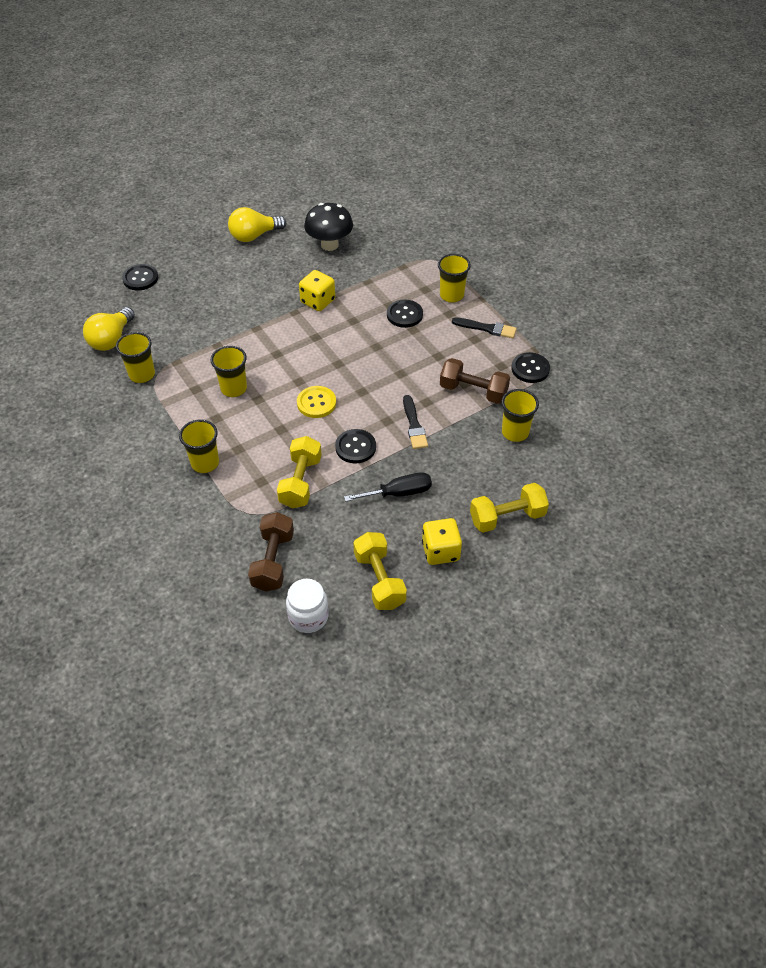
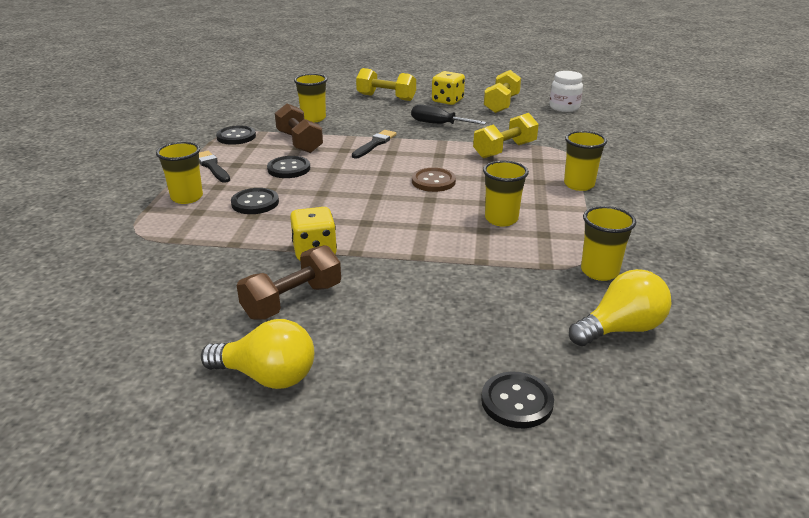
camera: 140 degrees left, 20 degrees down
brown dumbbell [248,512,294,592] -> brown dumbbell moved to [237,245,341,320]
yellow button [297,386,336,418] -> brown button [412,168,456,192]
black mushroom [304,203,353,251] -> none
black button [335,429,376,463] -> black button moved to [267,156,310,178]

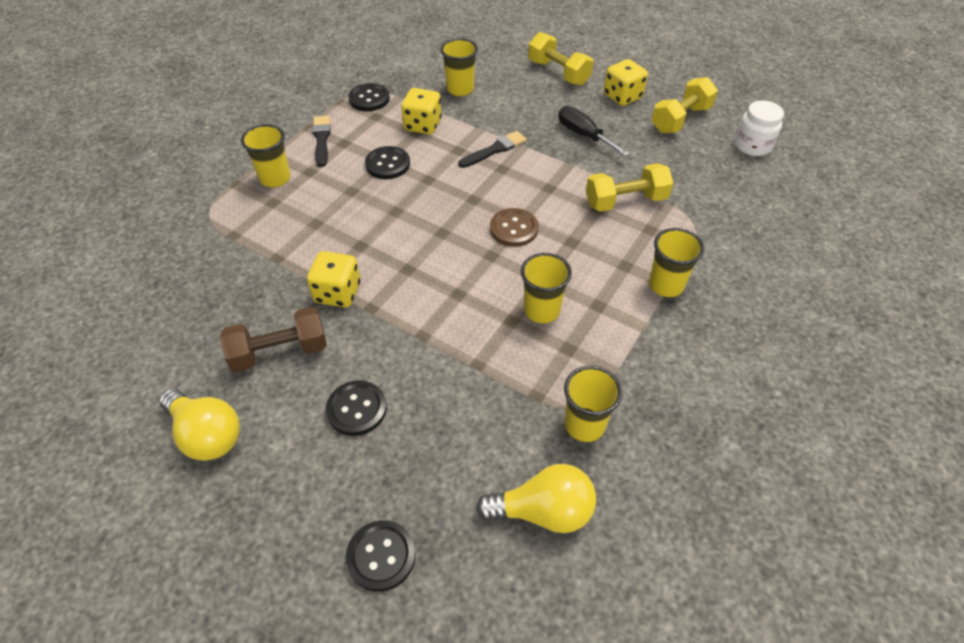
camera: 25 degrees right, 20 degrees up
black button [231,188,279,214] -> black button moved to [326,380,387,436]
brown dumbbell [275,104,323,153] -> yellow dice [401,88,442,134]

